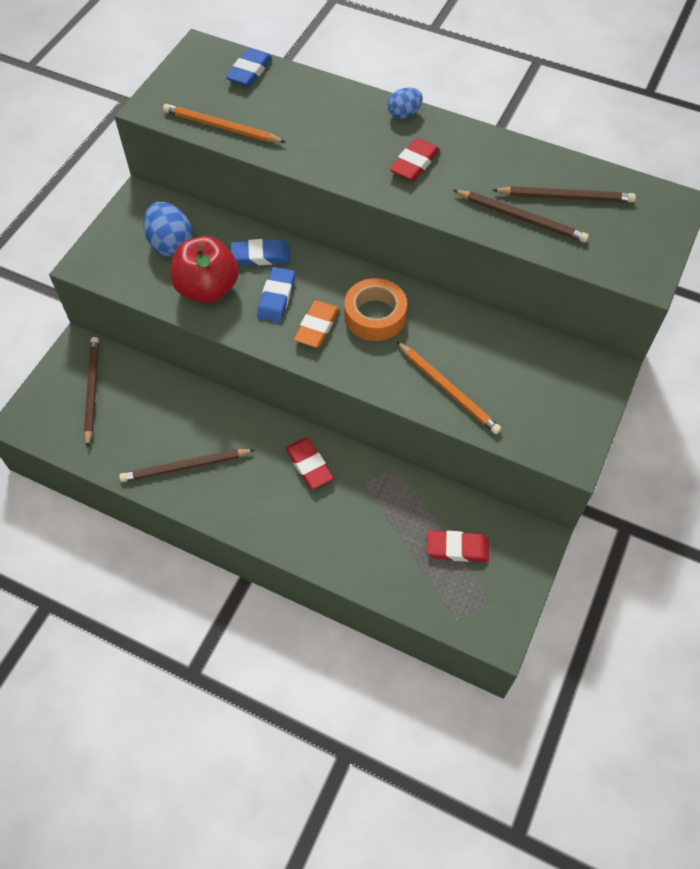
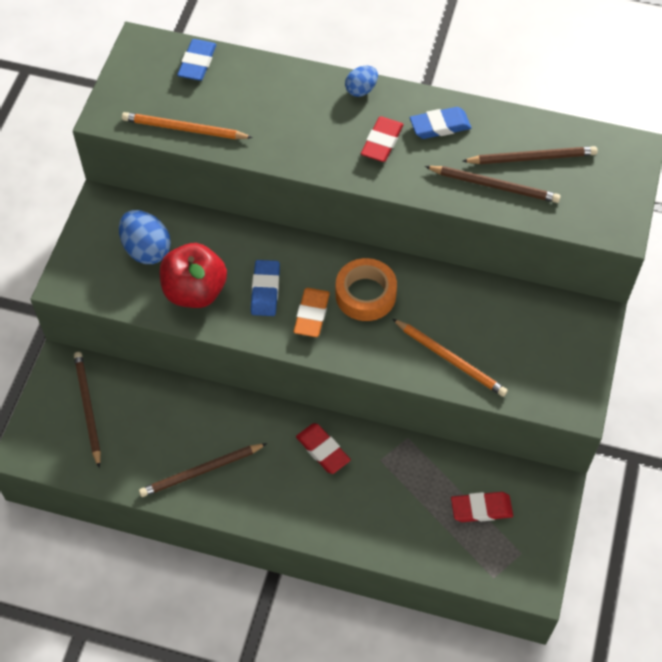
camera: 10 degrees left, 0 degrees up
blue eraser [231,239,290,266] -> blue eraser moved to [410,107,471,139]

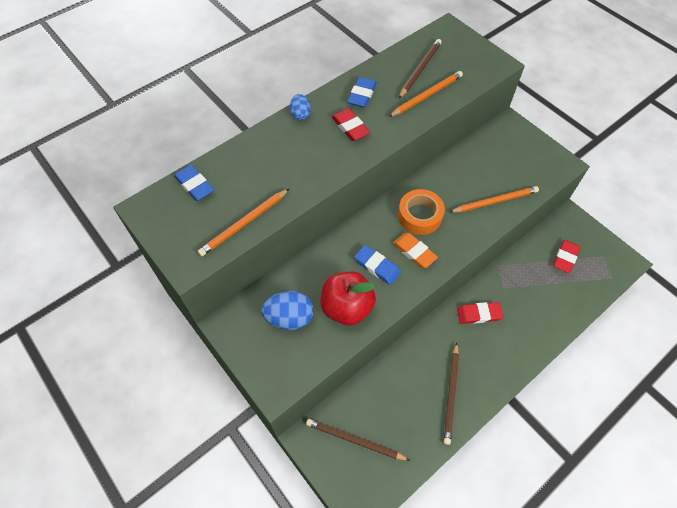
camera: 55 degrees left, 0 degrees up
brown pencil [425,166,561,203] -> orange pencil [389,71,463,117]

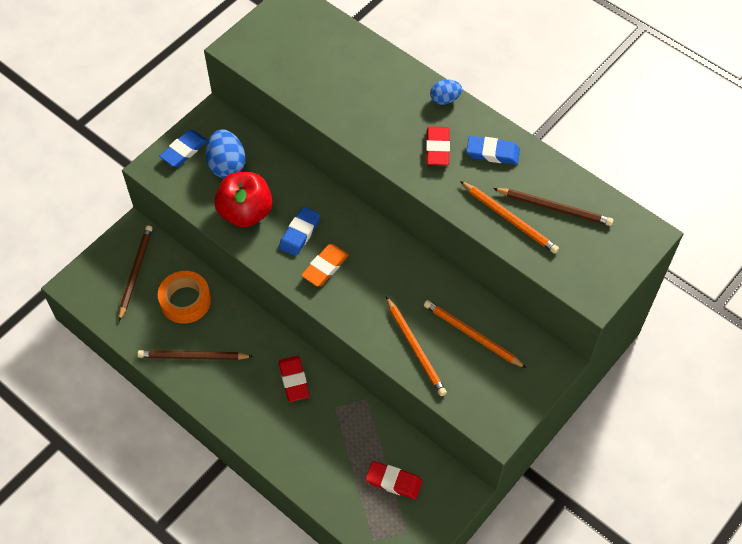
camera: 80 degrees right, 0 degrees up
blue eraser [174,165,214,201] -> blue eraser moved to [159,130,208,167]
orange pencil [198,188,290,256] -> orange pencil moved to [424,300,526,368]
red eraser [331,108,370,141] -> red eraser turned 45 degrees counterclockwise [426,126,450,165]
orange tape [398,189,445,235] -> orange tape moved to [158,271,211,324]

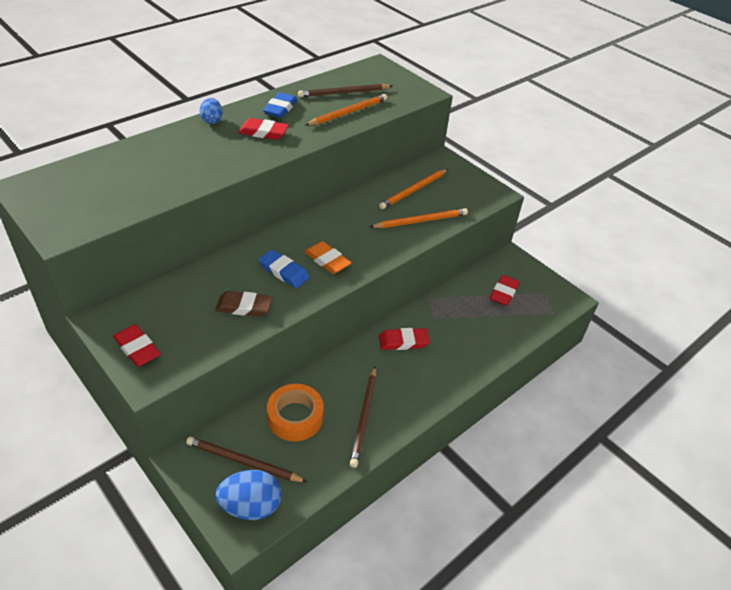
camera: 85 degrees left, 15 degrees down
blue eraser [159,130,208,167] -> red eraser [113,324,161,367]
blue egg [206,129,246,178] -> blue egg moved to [215,470,282,520]
red apple [214,172,272,228] -> brown eraser [215,291,273,317]
brown pencil [493,188,613,226] -> brown pencil turned 135 degrees counterclockwise [298,84,392,97]

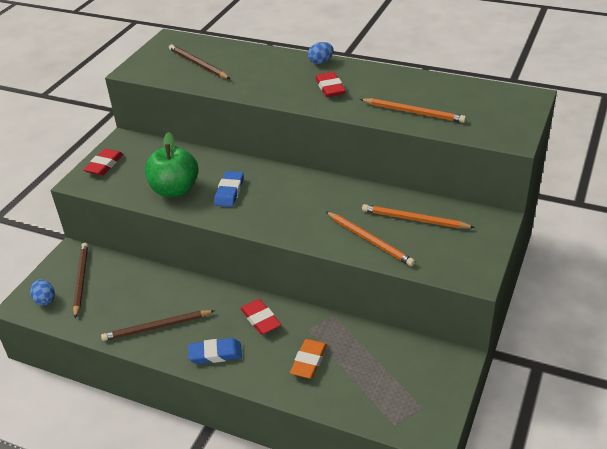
camera: 70 degrees right, 5 degrees down
brown eraser [215,291,273,317] -> green apple [145,132,199,197]
blue egg [215,470,282,520] -> blue egg [30,279,55,306], size x0.60
blue eraser [263,92,297,118] -> blue eraser moved to [188,338,242,364]
orange tape [267,384,324,441] -> none
brown pencil [298,84,392,97] -> brown pencil moved to [169,44,230,79]
orange eraser [304,241,351,274] -> orange eraser moved to [290,339,327,379]
red eraser [490,275,520,306] -> none

